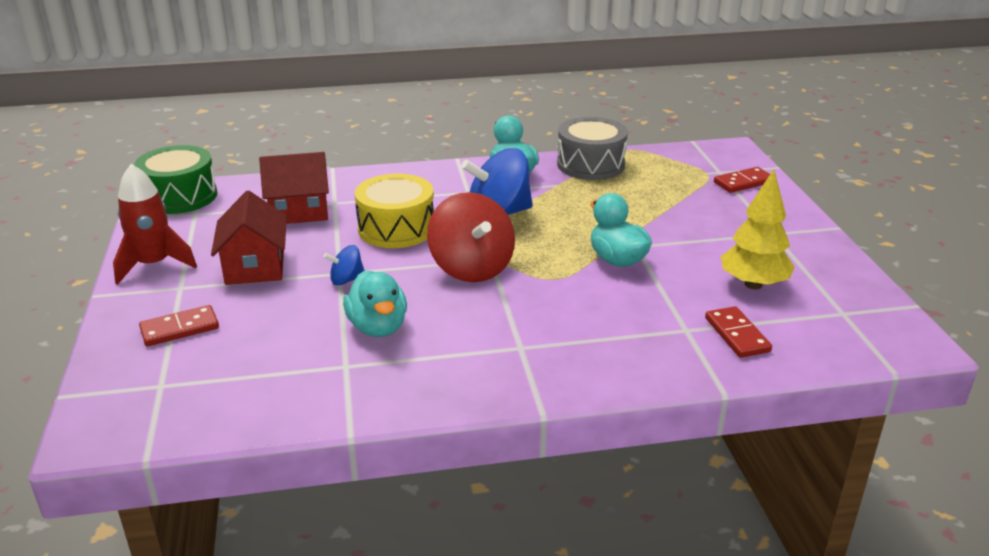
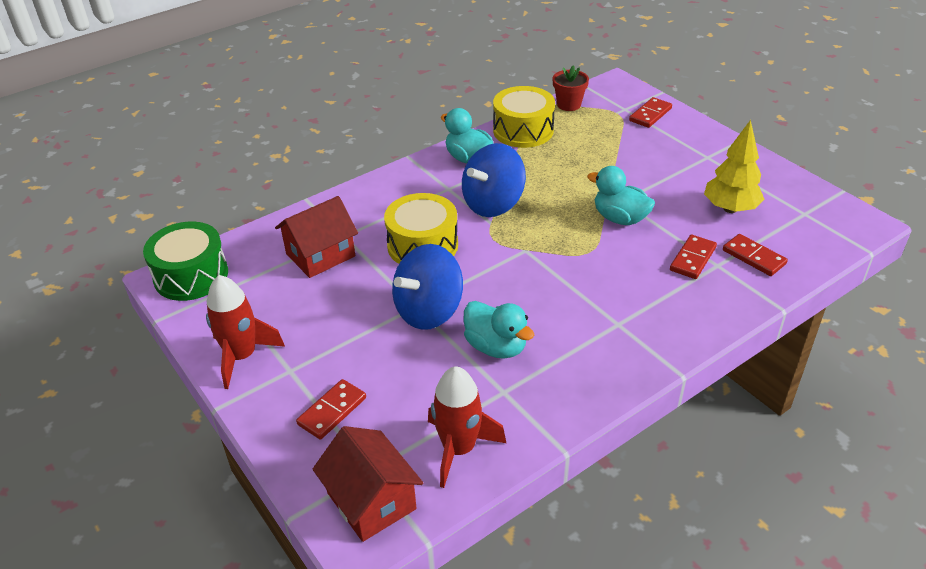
camera: 25 degrees left, 10 degrees up
red house [211,191,287,285] -> red house moved to [312,426,423,542]
blue spinning top [324,245,365,286] -> blue spinning top [392,244,463,330], size x2.08
red spinning top [427,192,515,282] -> none
grey drum [557,117,628,180] -> yellow drum [493,86,555,148]
none -> red rocket [428,366,506,488]
none -> red flower pot [553,65,589,111]
none -> red domino [670,235,717,279]

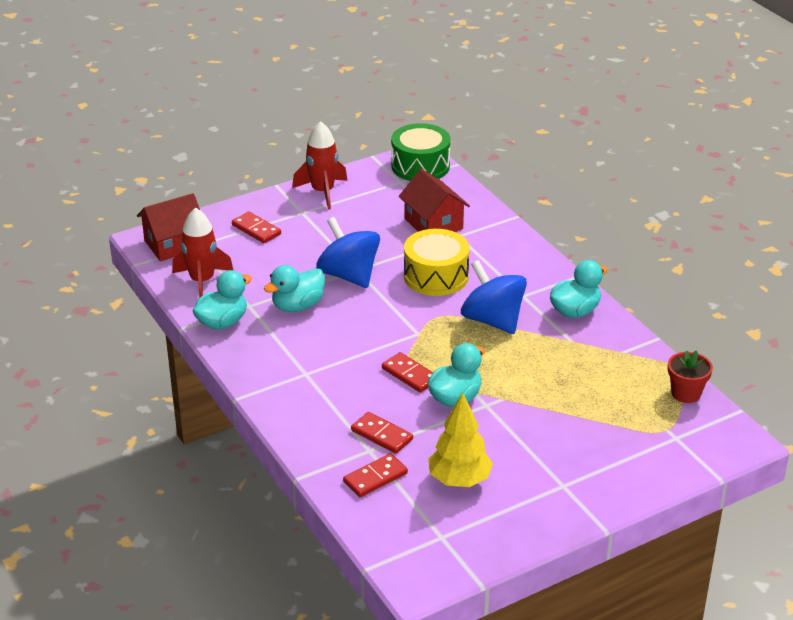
camera: 95 degrees right, 5 degrees down
yellow drum [493,86,555,148] -> none
red domino [629,97,672,128] -> red domino moved to [382,352,433,393]
none -> turquoise duck [193,270,252,329]

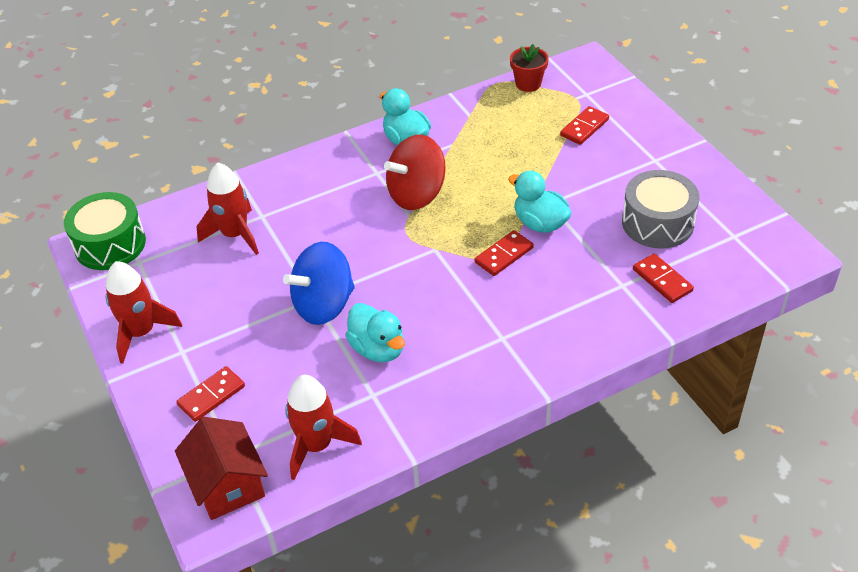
camera: 85 degrees left, 10 degrees up
turquoise duck [193,270,252,329] -> none
red domino [351,412,413,454] -> red domino moved to [560,106,609,145]
red house [399,169,470,232] -> red rocket [196,163,259,255]
yellow drum [404,229,470,296] -> none
yellow tree [428,392,493,487] -> grey drum [622,170,699,249]
blue spinning top [461,260,527,334] -> red spinning top [384,135,446,210]

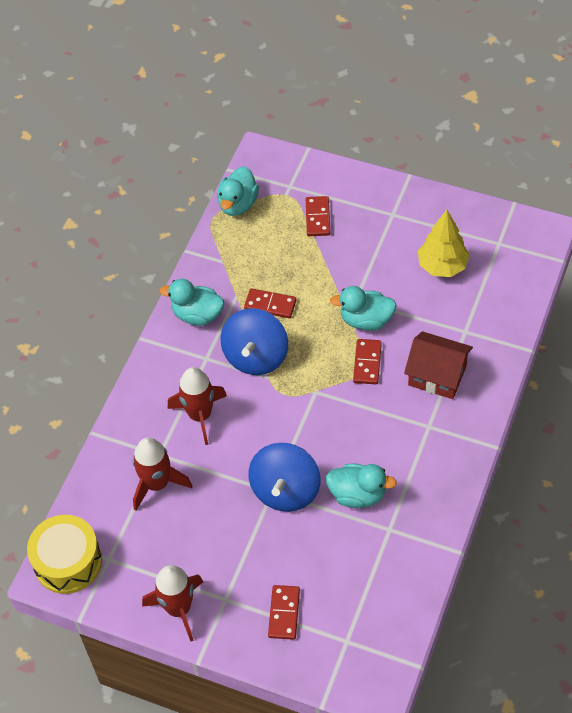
camera: 40 degrees left, 10 degrees up
green drum [64,192,146,270] -> yellow drum [27,515,102,594]
red house [175,417,268,520] -> red house moved to [404,331,473,399]
red rocket [285,375,362,480] -> red rocket moved to [168,367,227,445]
red spinning top [384,135,446,210] -> blue spinning top [221,308,288,375]
red flower pot [510,44,549,92] -> turquoise duck [217,166,259,216]
grey drum [622,170,699,249] -> yellow tree [418,210,470,277]
red domino [633,253,694,303] -> red domino moved to [244,288,296,318]

